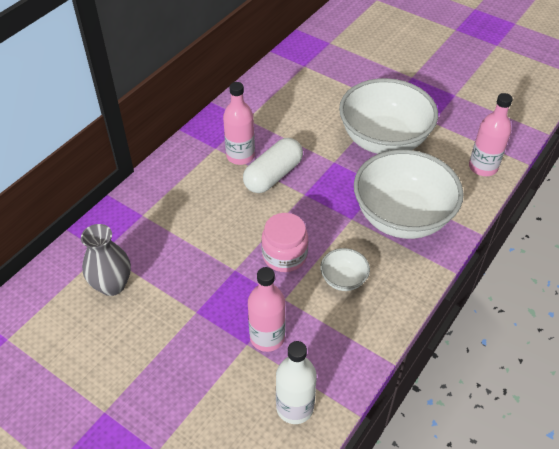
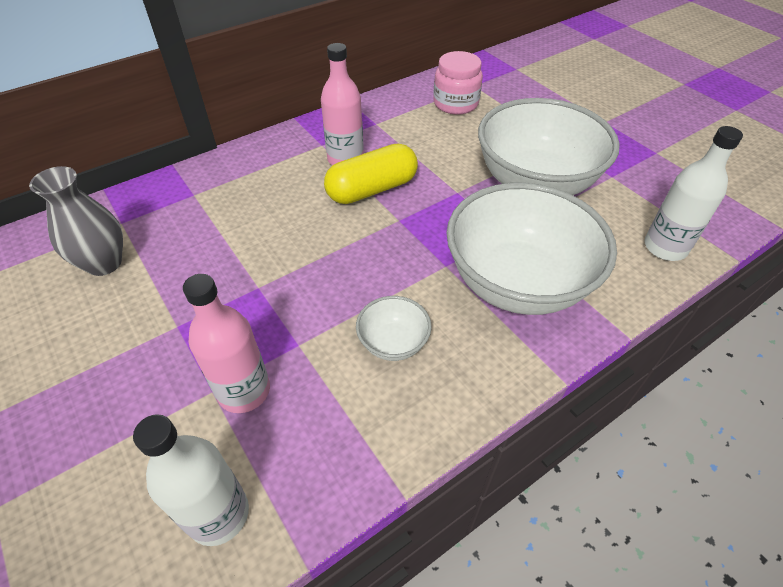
camera: 20 degrees right, 0 degrees up
white capsule [243,138,303,193] -> yellow capsule [324,143,418,204]
pink jar [261,213,308,272] -> pink jar moved to [433,51,483,115]
pink bottle [469,93,513,176] -> white bottle [644,126,743,261]

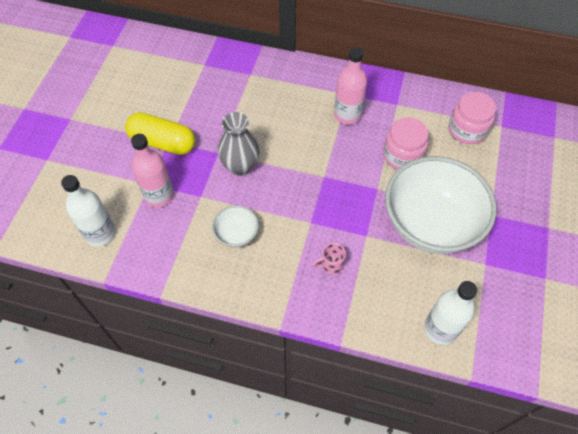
camera: 50 degrees right, 10 degrees up
grey vase [29,166,123,276] -> grey vase moved to [218,112,260,176]
yellow capsule [324,143,418,204] -> yellow capsule moved to [125,112,195,155]
white bowl [447,183,617,315] -> pink mug [312,243,346,274]
none -> pink jar [383,117,429,170]

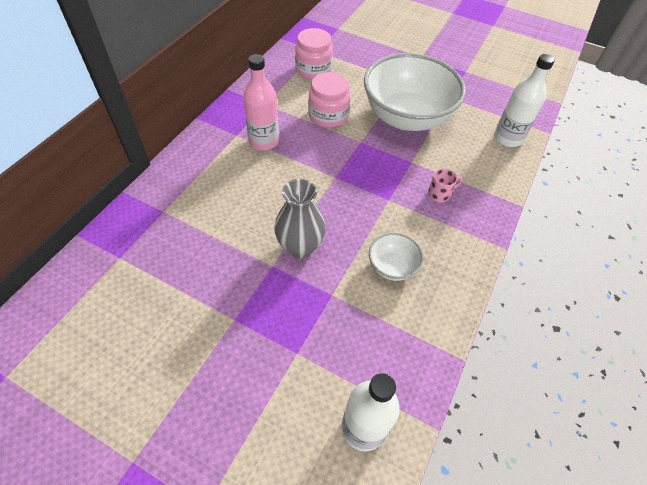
camera: 80 degrees left, 5 degrees down
yellow capsule [125,112,195,155] -> none
pink bottle [131,134,174,208] -> none
pink mug [312,243,346,274] -> pink mug turned 105 degrees counterclockwise [428,168,463,203]

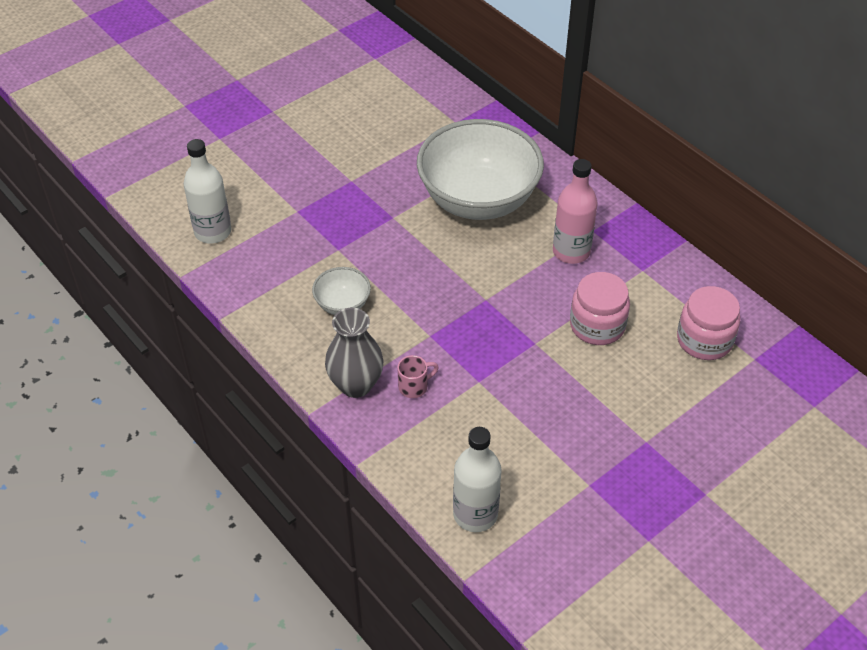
camera: 115 degrees right, 5 degrees down
grey vase [274,179,326,258] -> grey vase moved to [325,308,384,398]
white bowl [364,53,466,131] -> white bowl moved to [417,119,544,220]
pink mug [428,168,463,203] -> pink mug turned 120 degrees counterclockwise [397,355,439,398]

